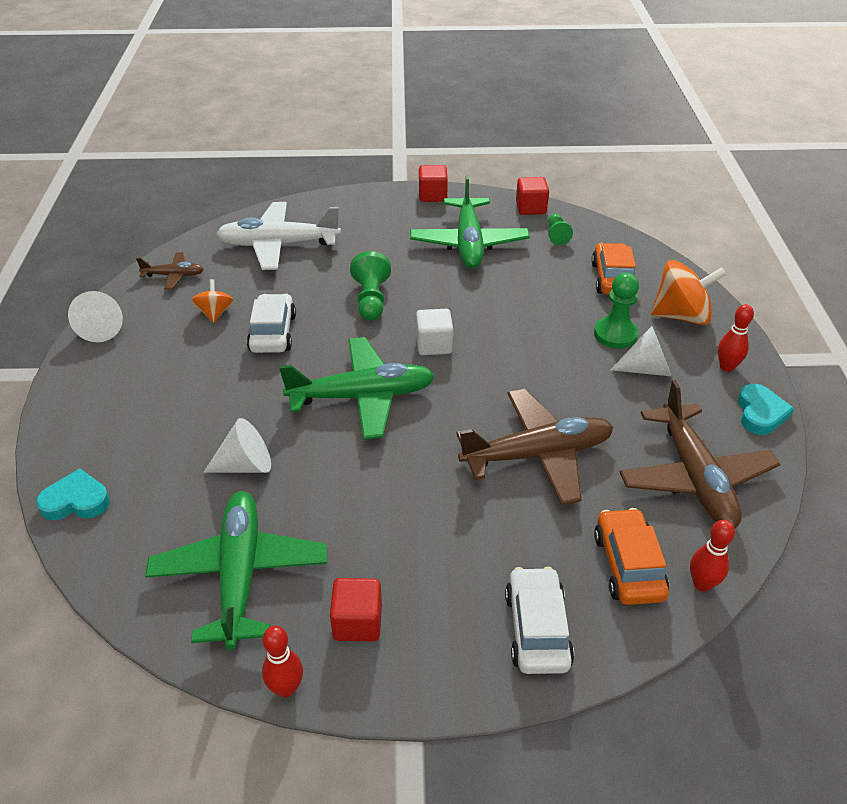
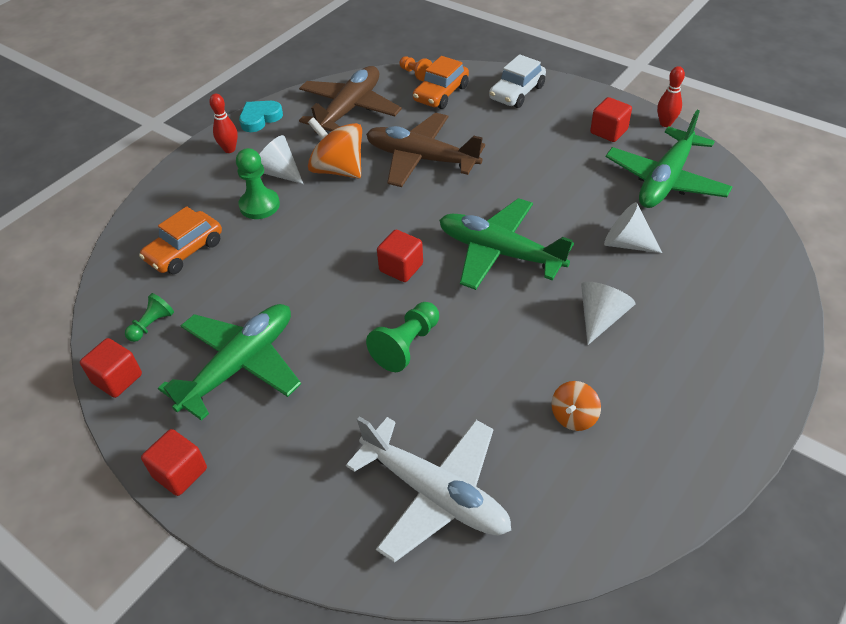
camera: 140 degrees left, 5 degrees up
turquoise heart [36,468,110,520] -> none
white cone [68,291,123,342] -> white cone moved to [581,282,635,345]
brown plane [136,252,204,289] -> none
white car [247,294,296,353] -> none
white cube [416,309,453,355] -> red cube [377,230,423,282]
orange spinning top [651,260,726,325] -> orange spinning top moved to [308,117,362,178]
red bowling pin [690,520,735,592] -> orange pawn [399,56,432,81]

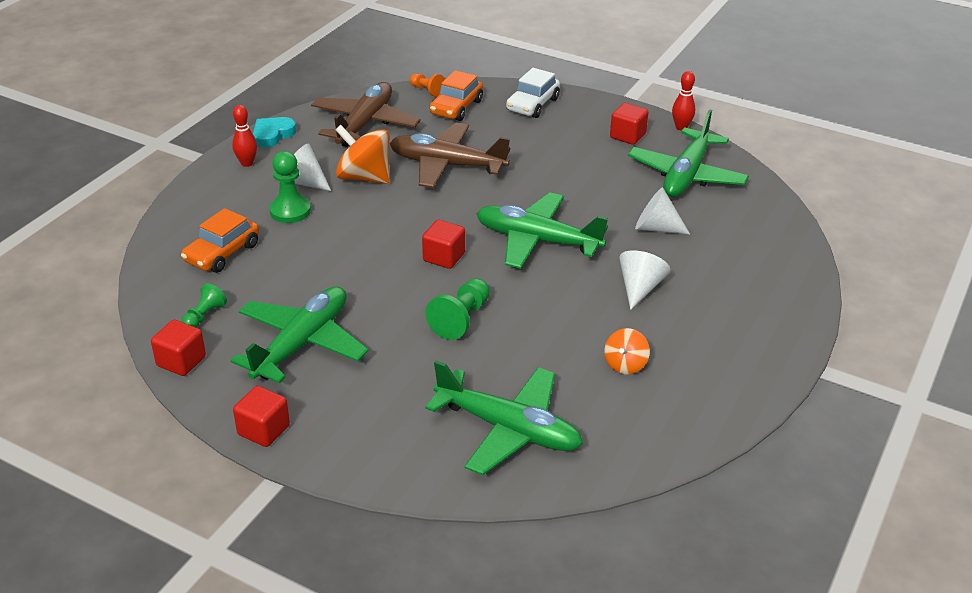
camera: 10 degrees left, 10 degrees down
white plane [346,416,511,563] -> green plane [425,360,583,475]

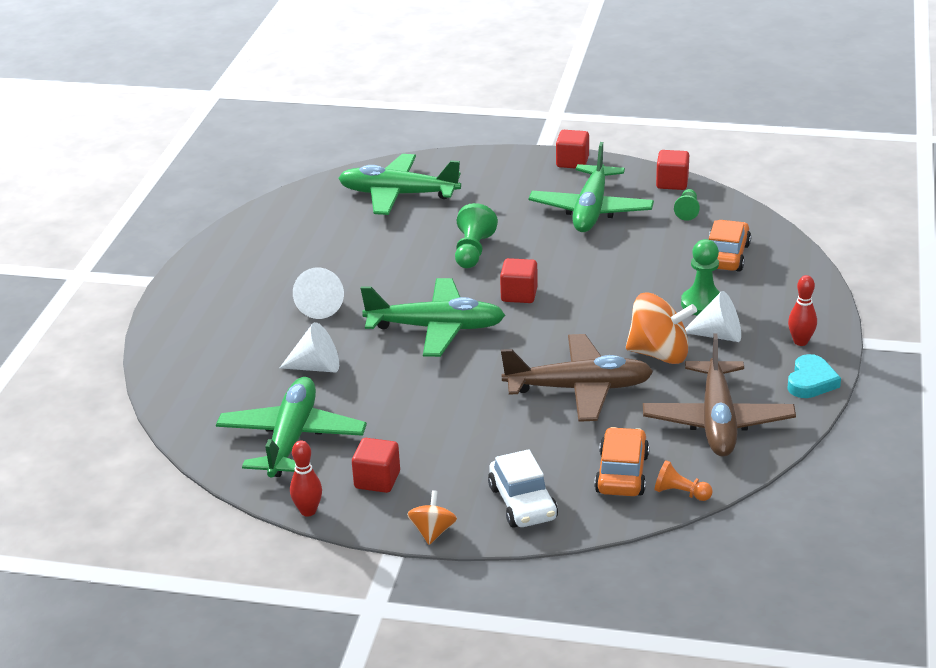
camera: 165 degrees right, 5 degrees down
white car [506,68,560,118] -> white car turned 150 degrees clockwise [488,449,558,528]
orange spinning top [604,328,650,374] -> orange spinning top moved to [407,490,457,545]

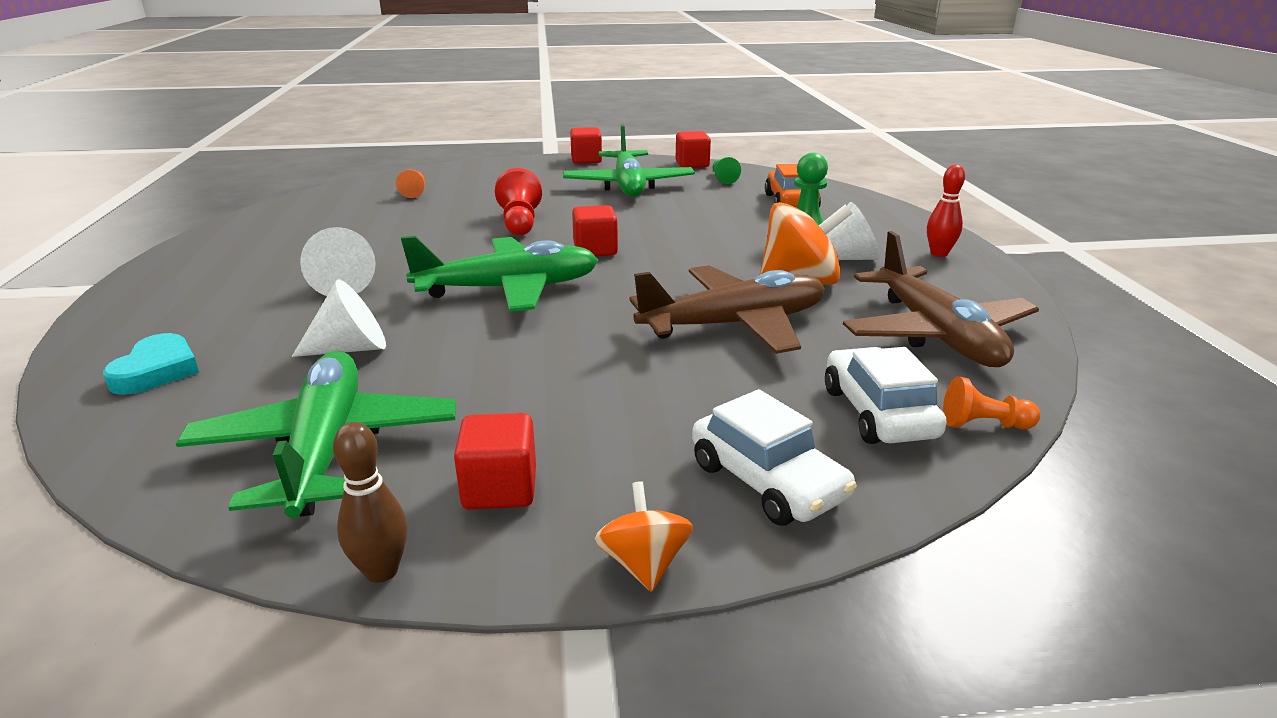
camera: 20 degrees left, 5 degrees down
red bowling pin [290,441,322,517] -> brown bowling pin [333,422,408,583]
green plane [338,154,461,215] -> orange pawn [396,170,425,198]
green pawn [455,203,498,268] -> red pawn [495,168,542,236]
orange car [594,427,649,496] -> white car [825,347,947,444]
turquoise heart [788,354,841,398] -> turquoise heart moved to [103,333,199,395]

